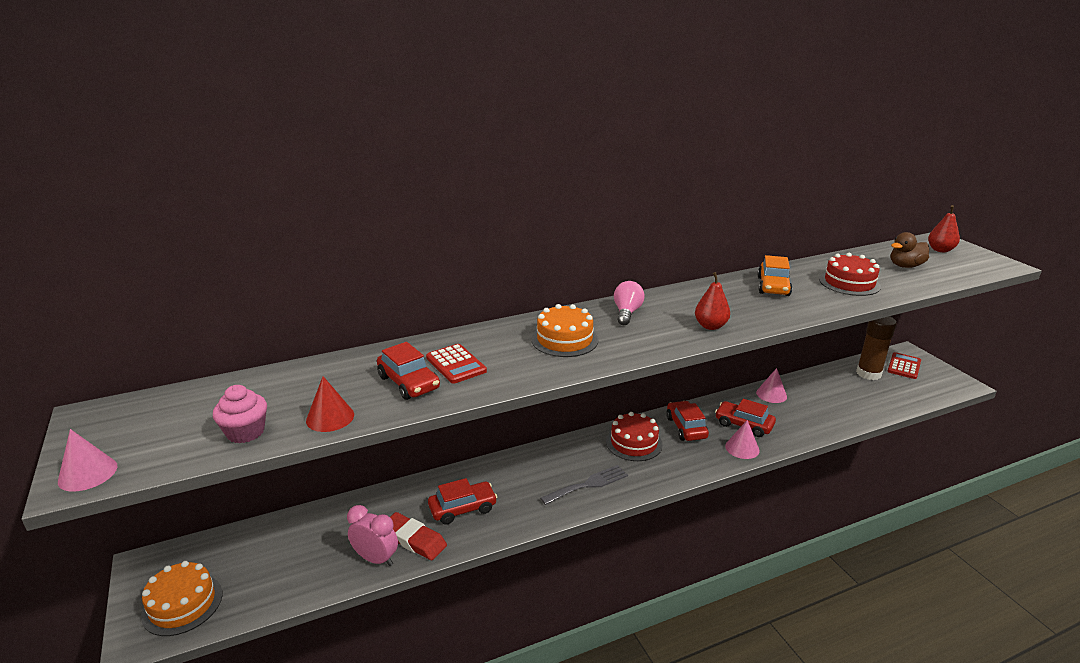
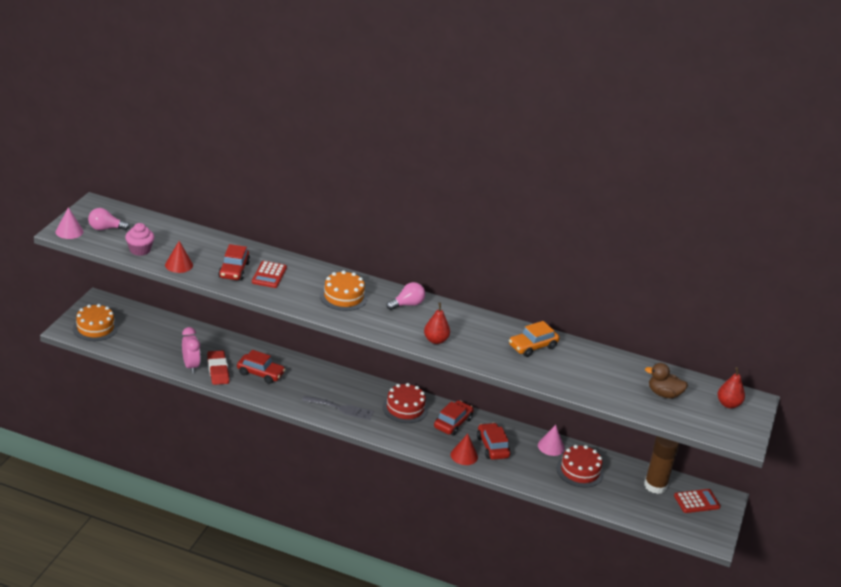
camera: 40 degrees right, 5 degrees up
pink cone [725,420,760,459] -> red cone [450,434,478,465]
red cake [819,253,881,296] -> red cake moved to [557,445,604,488]
none -> pink light bulb [88,208,130,230]

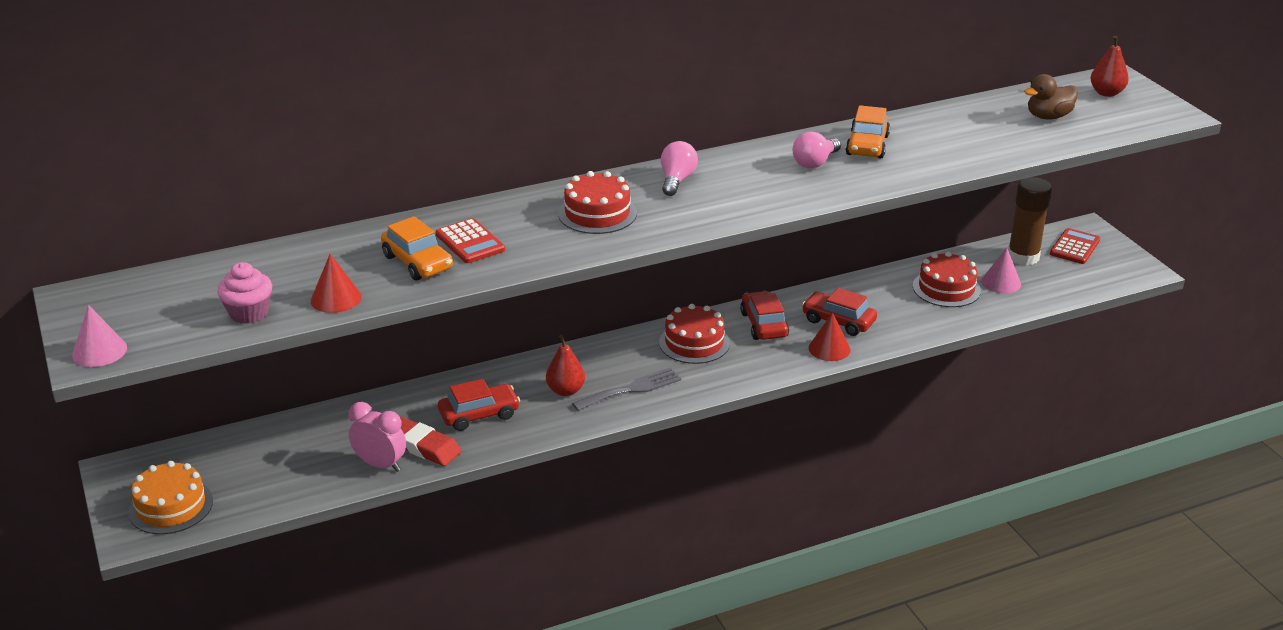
camera: 40 degrees left, 0 degrees up
pink light bulb [88,208,130,230] -> pink light bulb moved to [793,131,841,168]
red car [218,244,250,281] -> orange car [381,216,453,280]
orange cake [320,270,368,311] -> red cake [558,171,637,234]
red pear [424,303,450,344] -> red pear moved to [546,335,585,396]
pink cone [538,425,565,456] -> pink cone moved to [981,248,1021,293]

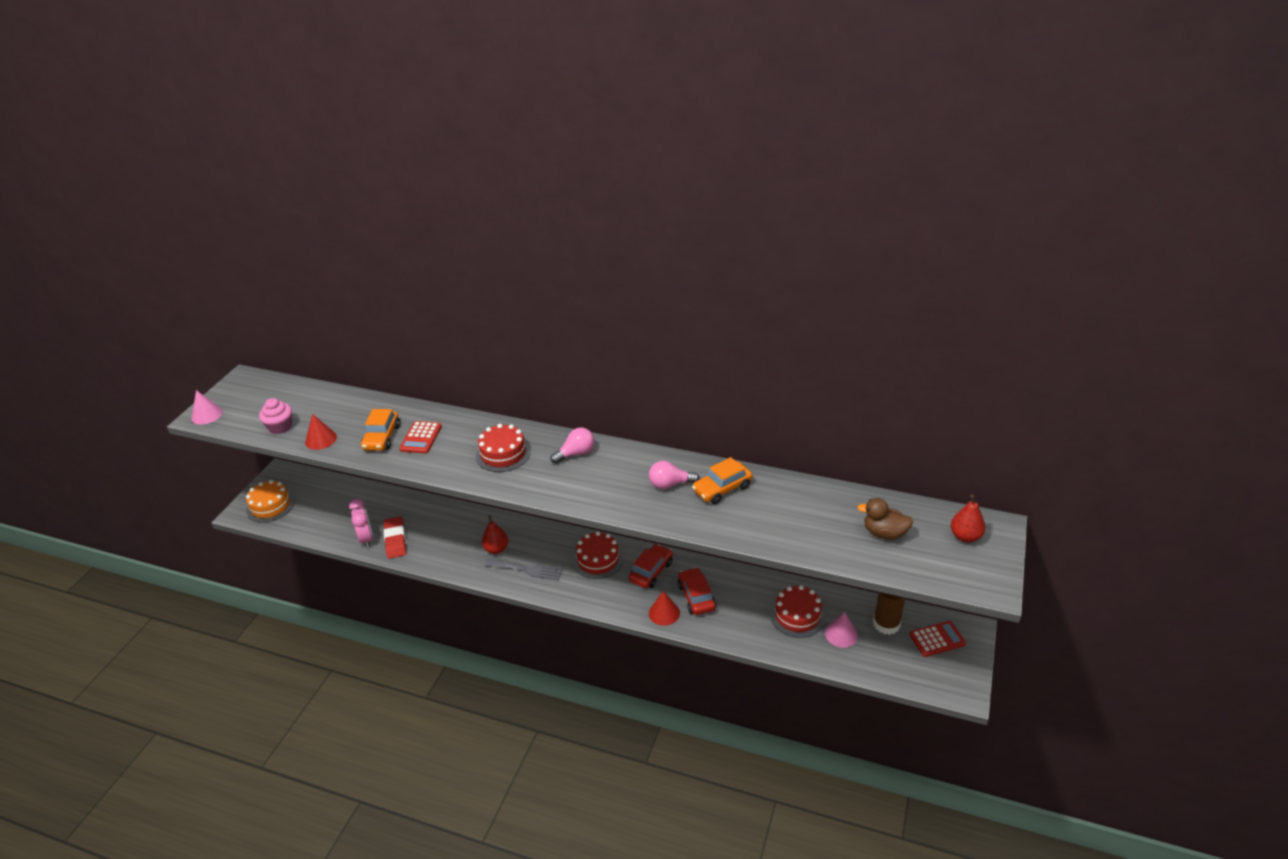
camera: 45 degrees right, 5 degrees up
red car [438,379,520,431] -> none

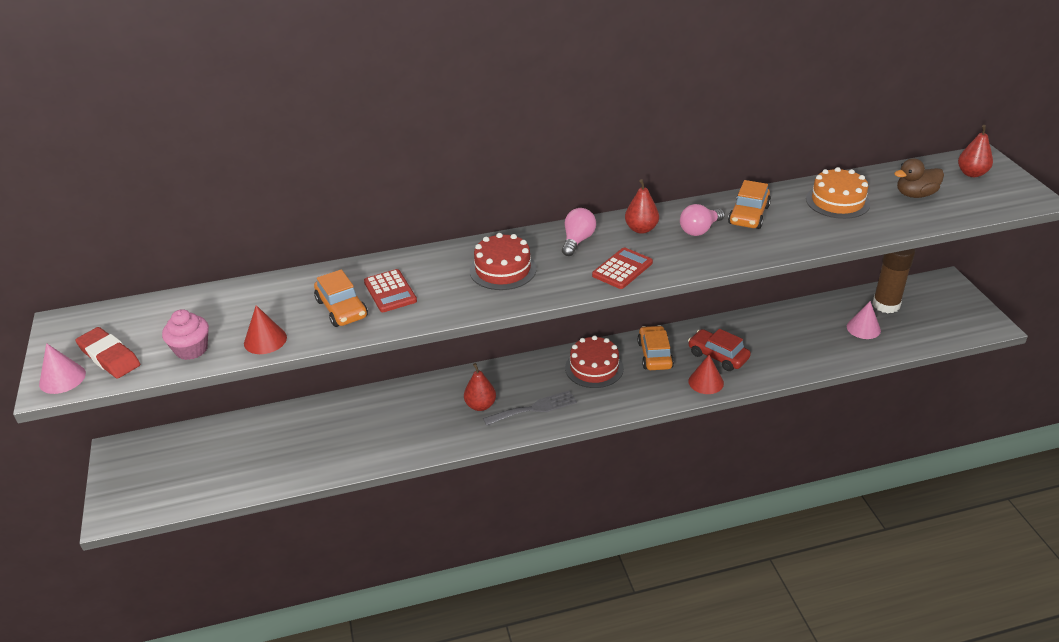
camera: 35 degrees left, 0 degrees up
orange cake [246,480,295,523] -> orange cake moved to [806,167,870,219]
pink clock [349,499,373,548] -> none
red eraser [384,516,406,559] -> red eraser moved to [75,327,140,379]
red car [629,544,673,588] -> orange car [637,325,674,370]
red cake [770,585,825,638] -> none
red calculator [909,621,966,657] -> red calculator moved to [592,247,653,289]
none -> red pear [625,179,659,234]

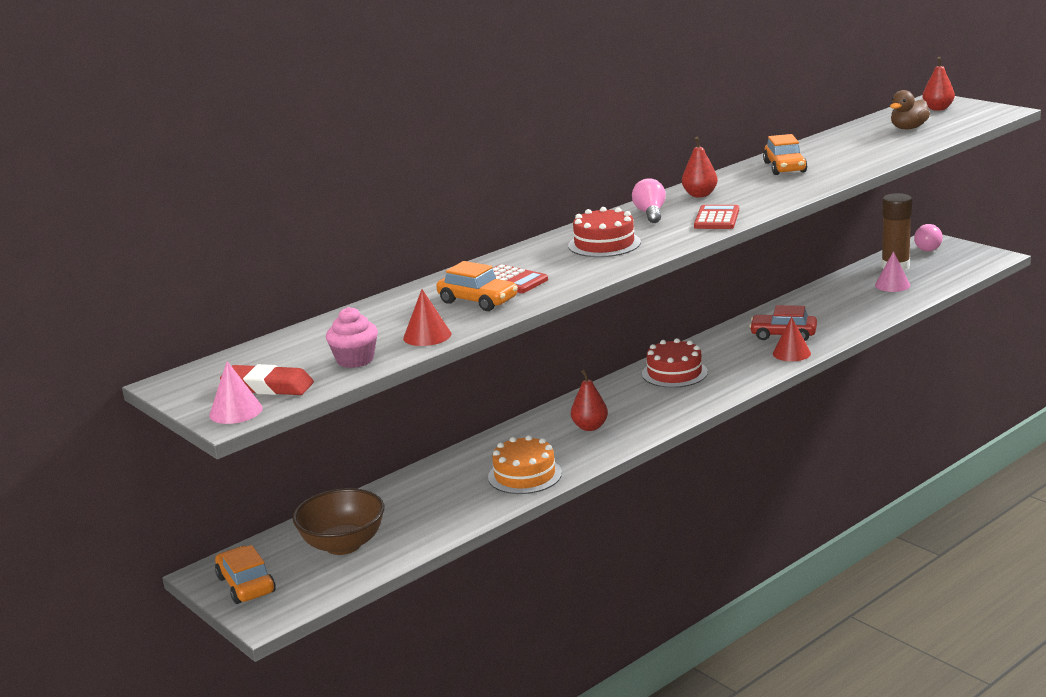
camera: 25 degrees left, 15 degrees down
grey fork [483,390,577,426] -> none
orange car [637,325,674,370] -> orange car moved to [215,545,276,604]
pink light bulb [680,204,725,236] -> pink light bulb moved to [914,224,943,251]
orange cake [806,167,870,219] -> orange cake moved to [488,435,562,494]
none -> brown bowl [293,488,384,555]

